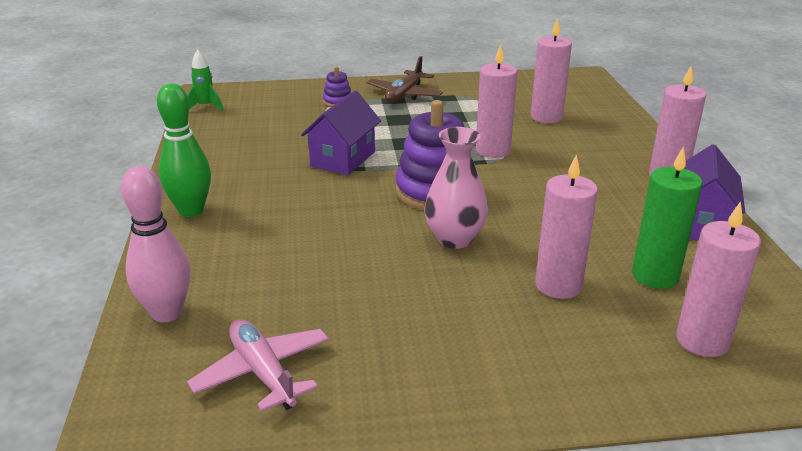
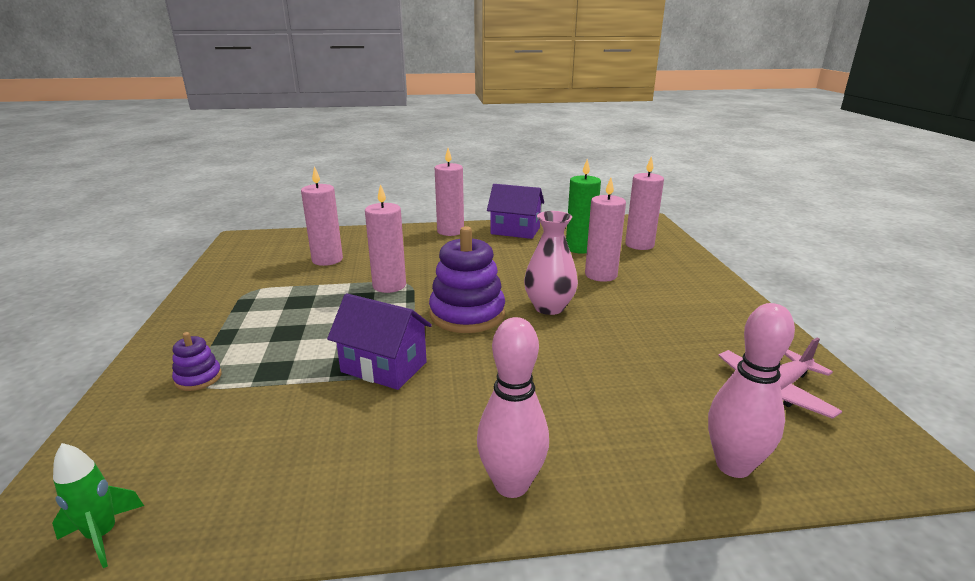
camera: 90 degrees left, 5 degrees down
green bowling pin [157,83,211,217] -> pink bowling pin [477,317,549,498]
brown plane [366,56,443,102] -> none

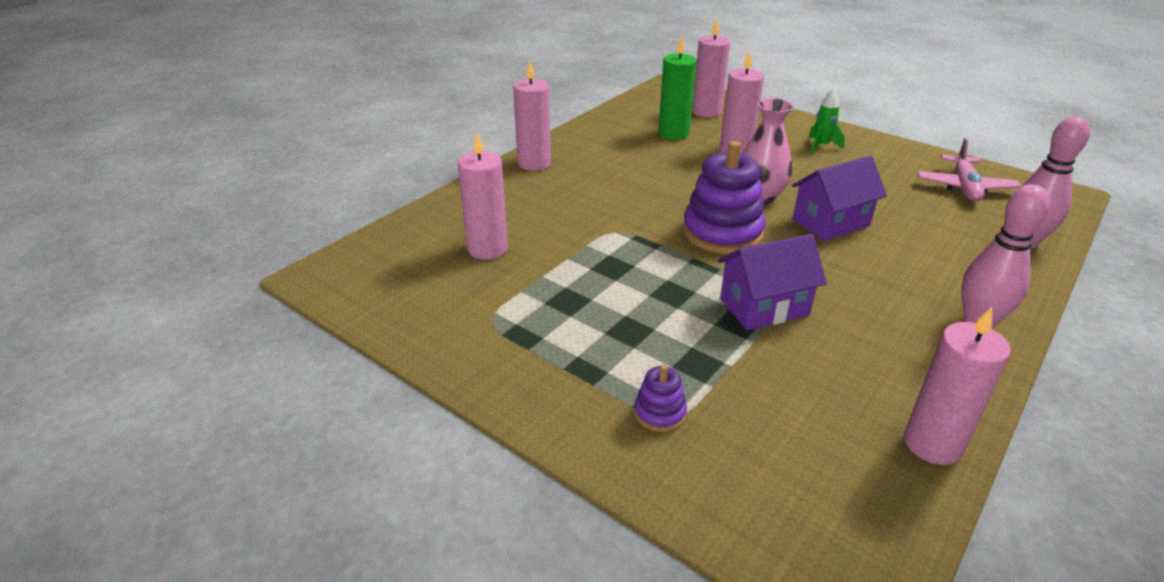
camera: 45 degrees left, 10 degrees up
green rocket [52,443,144,568] -> green rocket moved to [808,88,845,154]
pink candle [365,184,406,293] -> pink candle moved to [904,307,1011,465]
purple house [487,184,544,239] -> purple house moved to [792,156,887,241]

